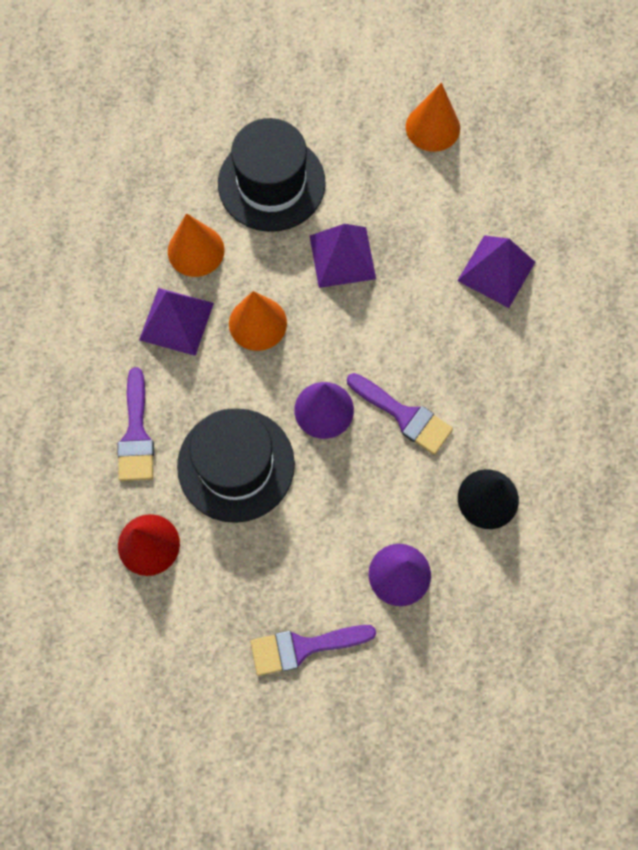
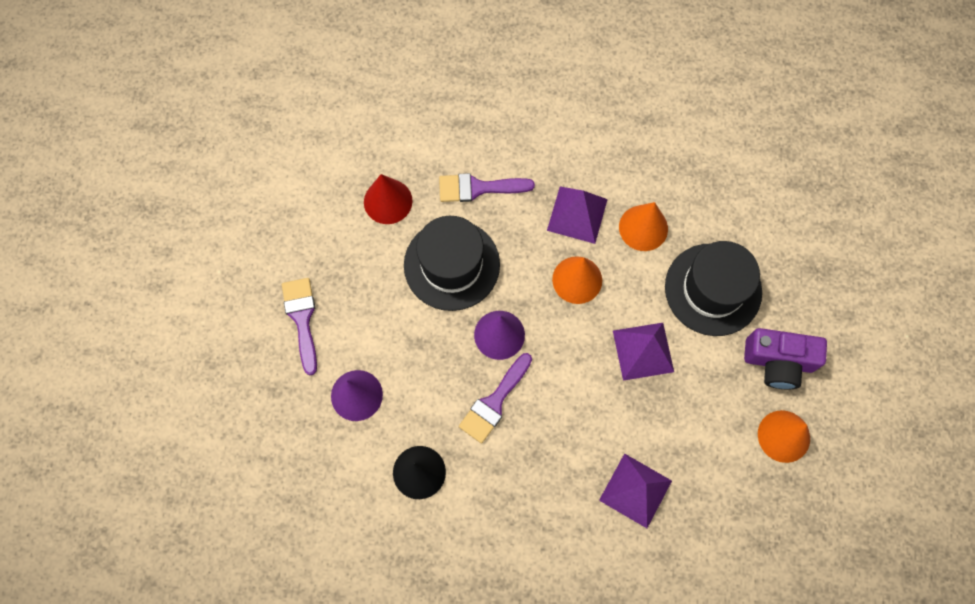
camera: 90 degrees right, 0 degrees up
none -> purple camera [744,328,827,389]

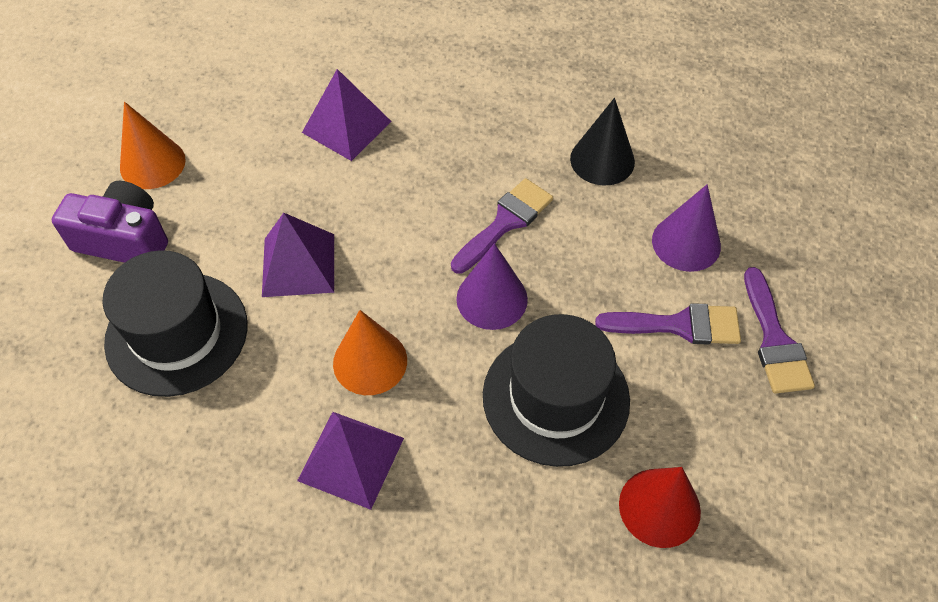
camera: 175 degrees left, 15 degrees down
purple brush [439,173,535,202] -> purple brush moved to [595,303,741,344]
orange cone [619,202,668,251] -> none

